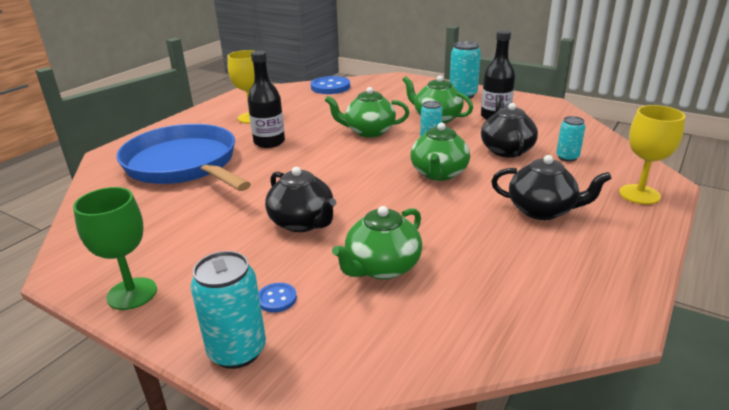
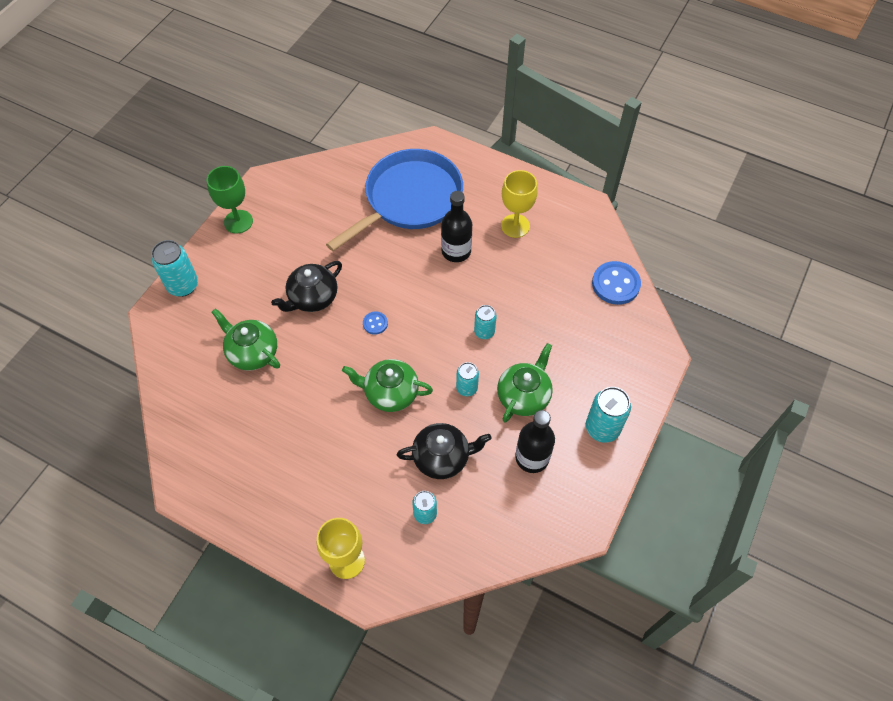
camera: 85 degrees right, 30 degrees up
blue button [259,283,297,313] -> blue button moved to [363,312,388,335]
green teapot [325,87,410,138] -> turquoise can [474,305,497,339]
black teapot [491,155,612,220] -> none

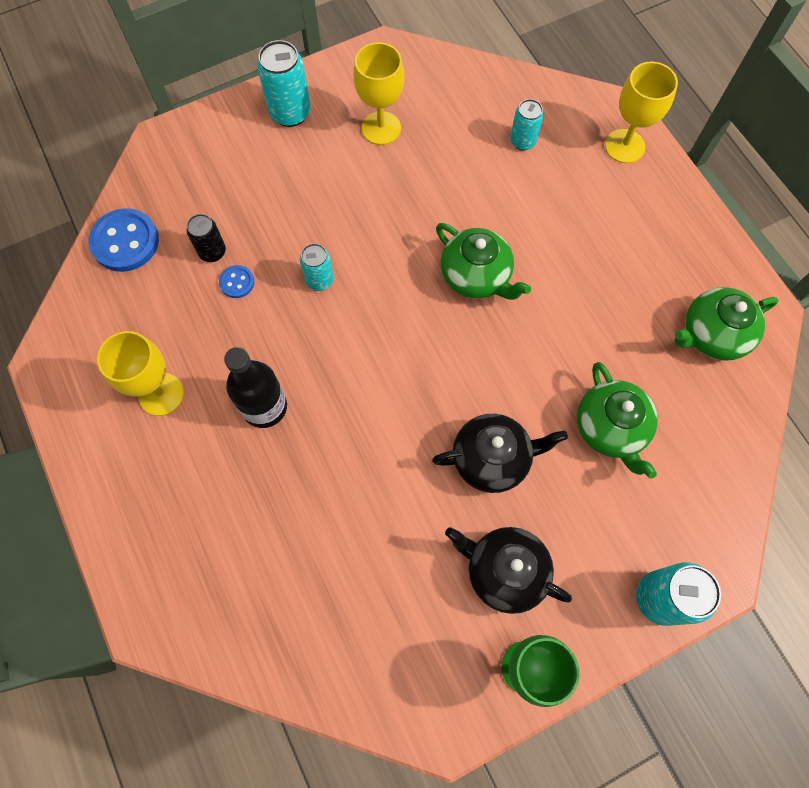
camera: 145 degrees left, 10 degrees up
blue pan [326,149,463,251] -> none
blue button [363,312,388,335] -> blue button moved to [219,265,254,298]
black teapot [397,423,491,479] -> black teapot moved to [445,527,572,614]
turquoise can [456,362,479,397] -> none
green teapot [497,343,553,422] -> green teapot moved to [675,287,779,361]
black bottle [515,410,555,473] -> yellow goblet [353,42,404,145]
none -> black can [187,214,226,262]

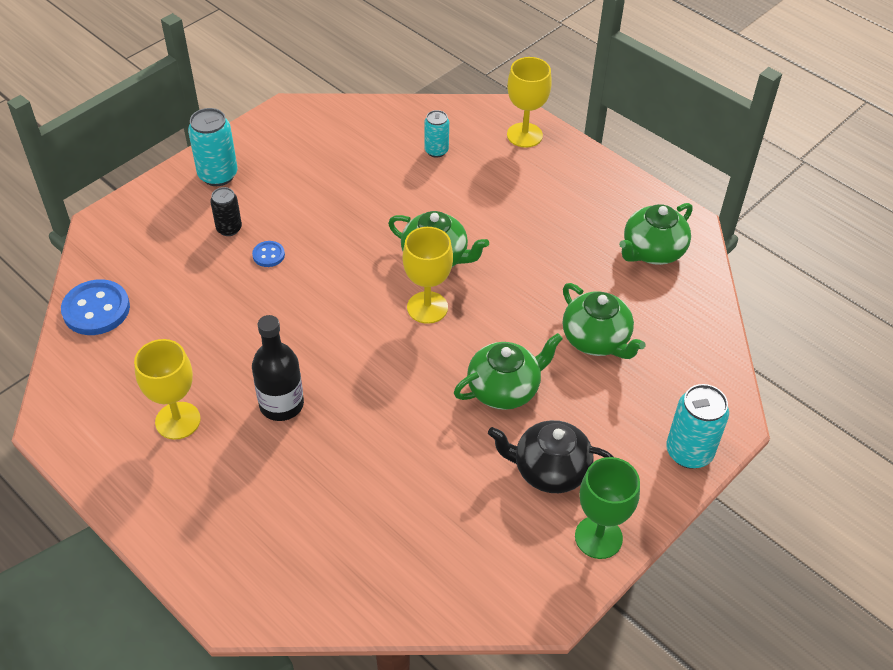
camera: 20 degrees left, 20 degrees down
black can [187,214,226,262] -> black can moved to [210,187,242,236]
blue button [219,265,254,298] -> blue button moved to [252,241,285,267]
turquoise can [300,243,334,291] -> none
yellow goblet [353,42,404,145] -> yellow goblet moved to [403,227,453,324]
black teapot [432,414,568,493] -> green teapot [454,333,563,410]

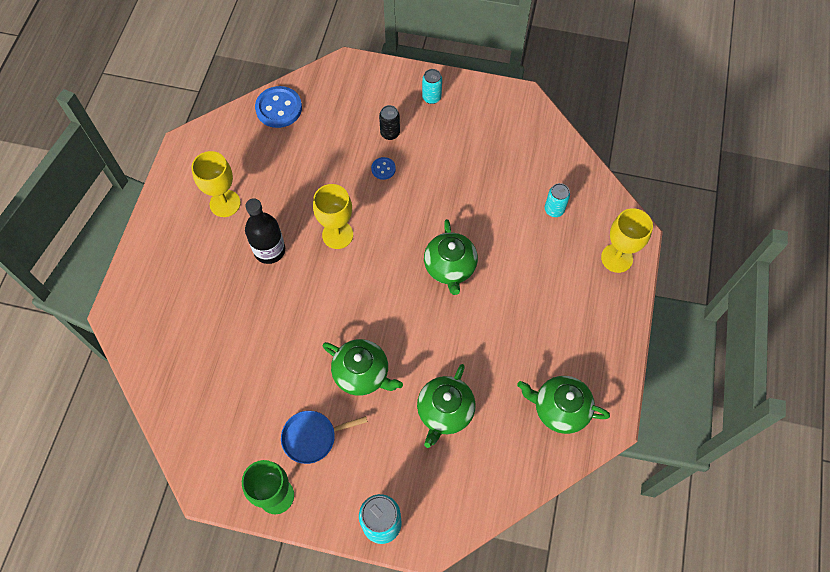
camera: 60 degrees right, 15 degrees up
turquoise can [188,108,238,186] -> turquoise can [422,69,442,104], size x0.62
yellow goblet [403,227,453,324] -> yellow goblet moved to [313,184,353,249]
black teapot [488,420,613,493] -> blue pan [281,411,368,464]

